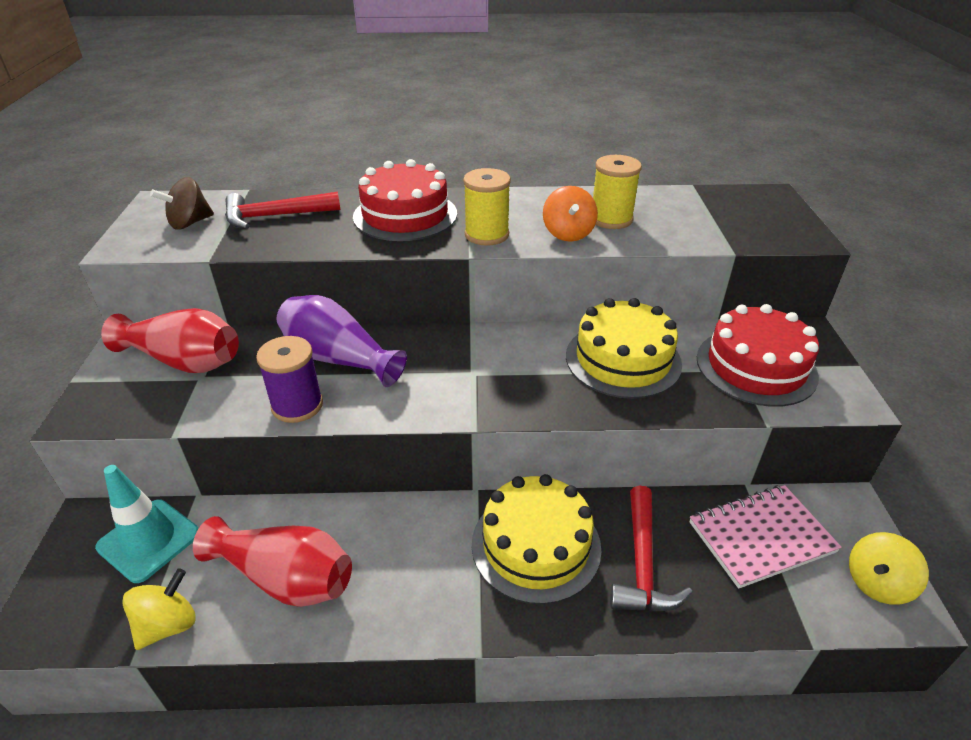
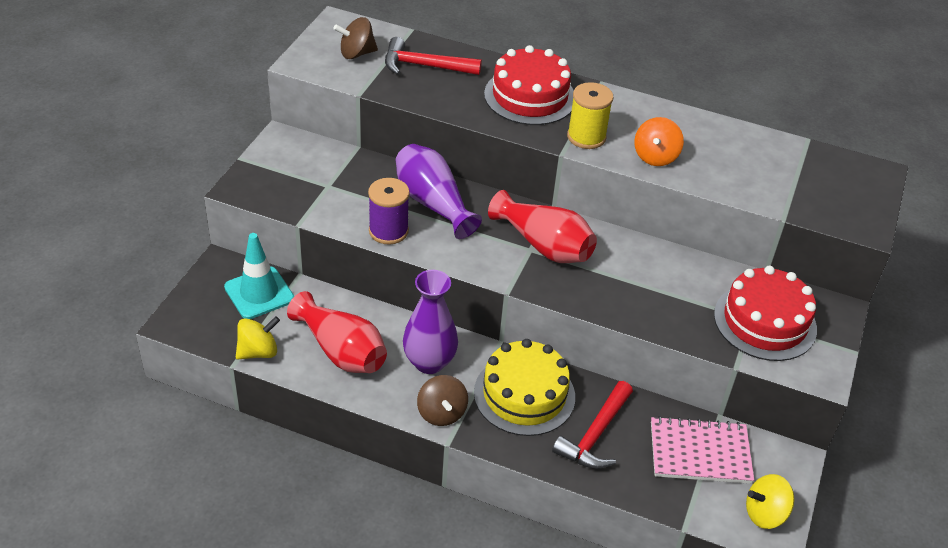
camera: 20 degrees right, 5 degrees up
red vase [101,308,239,373] -> red vase moved to [488,190,597,263]
yellow cake [566,298,682,399] -> none
yellow spool [593,155,642,229] -> none
none -> purple vase [403,270,458,374]
none -> brown spinning top [417,375,468,426]

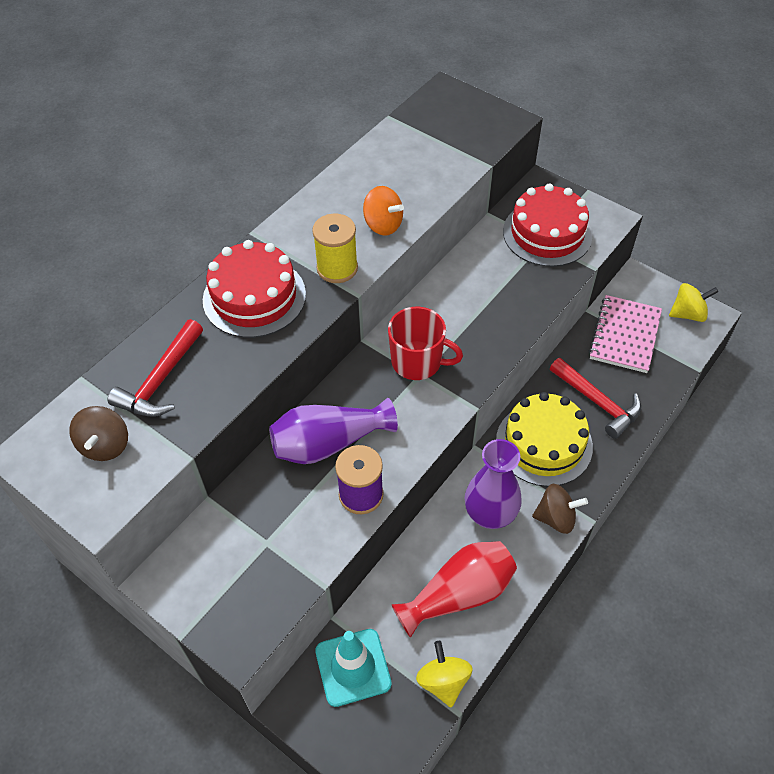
camera: 70 degrees left, 10 degrees up
red vase [488,190,597,263] -> red mug [388,307,463,380]
yellow spinning top [746,474,794,529] -> yellow spinning top turned 105 degrees counterclockwise [669,283,718,322]

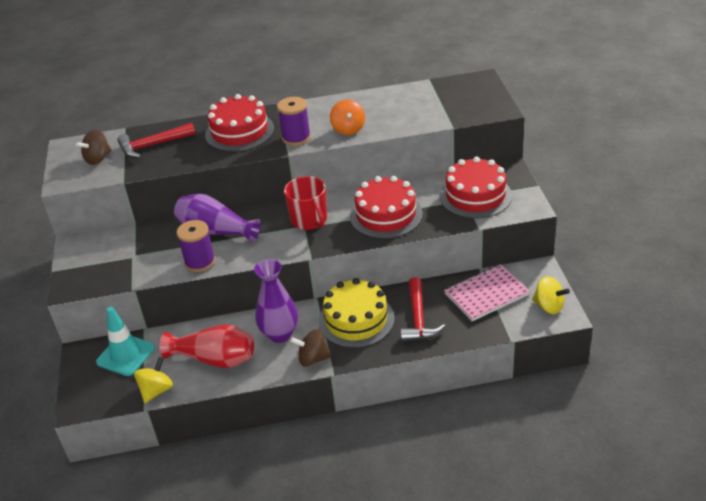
camera: 45 degrees right, 15 degrees down
yellow spool [312,214,358,283] -> purple spool [277,97,311,146]
brown spinning top [532,484,588,534] -> brown spinning top turned 135 degrees clockwise [290,329,332,367]
none -> red cake [350,176,423,239]

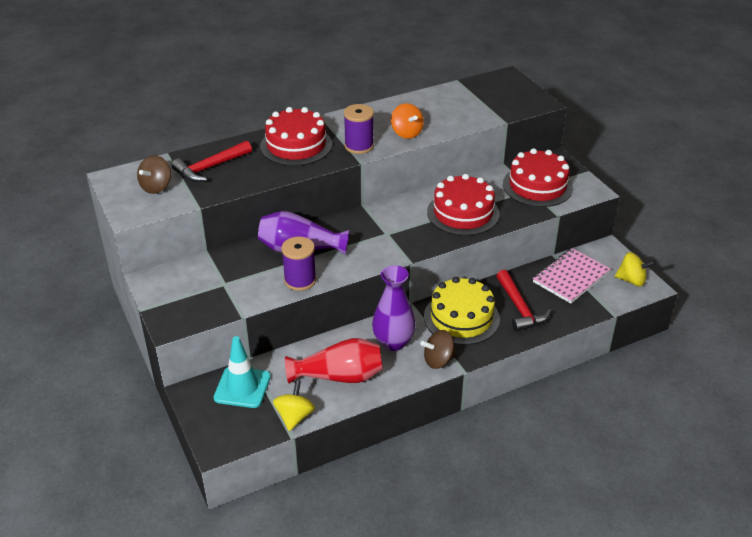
camera: 20 degrees left, 0 degrees up
red mug [284,176,327,230] -> none

